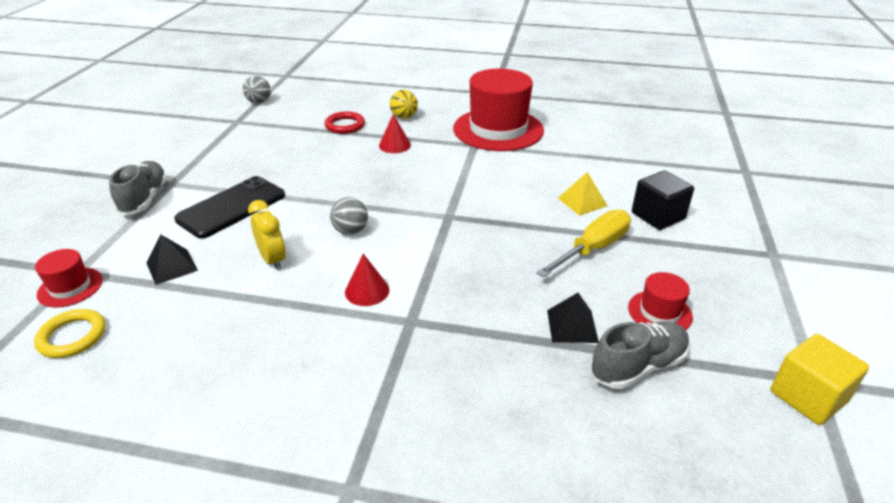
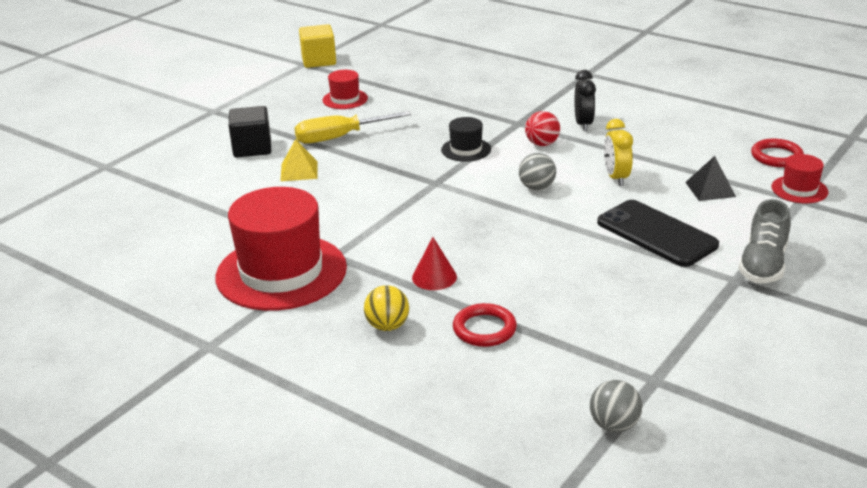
camera: 155 degrees left, 5 degrees down
yellow ring [34,309,106,358] -> red ring [751,139,804,167]
black phone [174,176,285,238] -> black phone turned 75 degrees clockwise [597,200,719,267]
red cone [345,254,389,306] -> red ball [525,111,560,146]
black pyramid [547,293,599,343] -> none
grey shoe [591,321,689,389] -> none
none -> black hat [441,117,491,162]
none -> black clock [575,70,596,131]

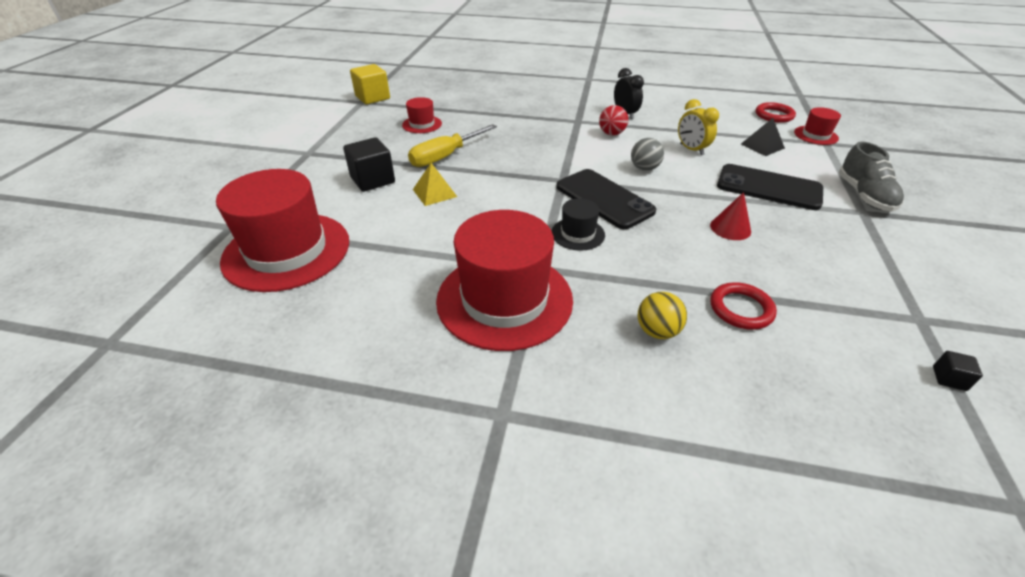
camera: 25 degrees left, 10 degrees up
red cone [412,237,457,290] -> red cone moved to [710,192,751,240]
black hat [441,117,491,162] -> black hat moved to [551,198,605,251]
grey ball [590,380,642,433] -> black cube [933,351,983,391]
none -> red hat [216,169,349,292]
none -> black phone [556,169,656,229]

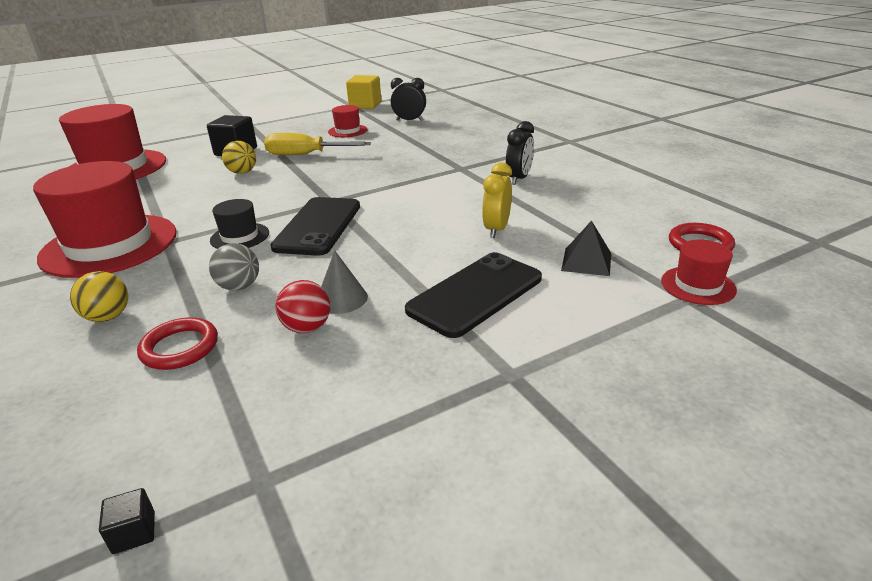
camera: 50 degrees right, 10 degrees down
yellow pyramid [413,163,457,206] -> yellow ball [222,141,256,174]
red ball [599,105,628,136] -> red ball moved to [276,280,330,333]
grey ball [631,138,664,171] -> grey ball moved to [209,243,259,291]
red cone [710,192,751,240] -> grey cone [321,251,368,314]
black phone [717,164,823,210] -> black phone turned 60 degrees clockwise [405,252,542,338]
grey shoe [839,141,904,212] -> none
none -> black clock [391,78,426,121]

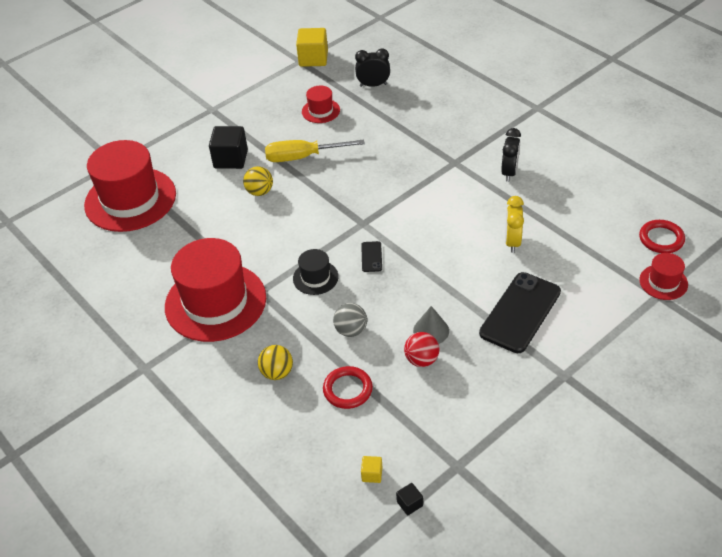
camera: 10 degrees left, 15 degrees up
black phone [270,197,360,256] -> black phone [361,241,382,272], size x0.44
black pyramid [561,221,611,276] -> none
none -> yellow cube [361,456,382,483]

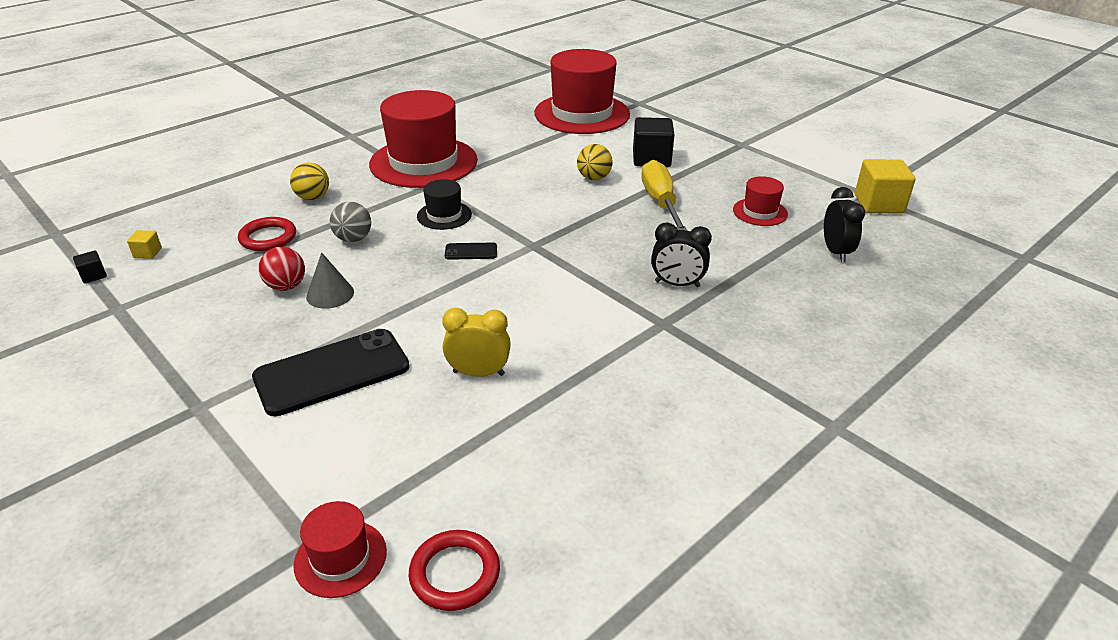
camera: 85 degrees right, 10 degrees down
black phone [479,272,561,353] -> black phone turned 60 degrees counterclockwise [252,329,410,416]
black clock [501,128,521,182] -> black clock moved to [651,223,712,287]

